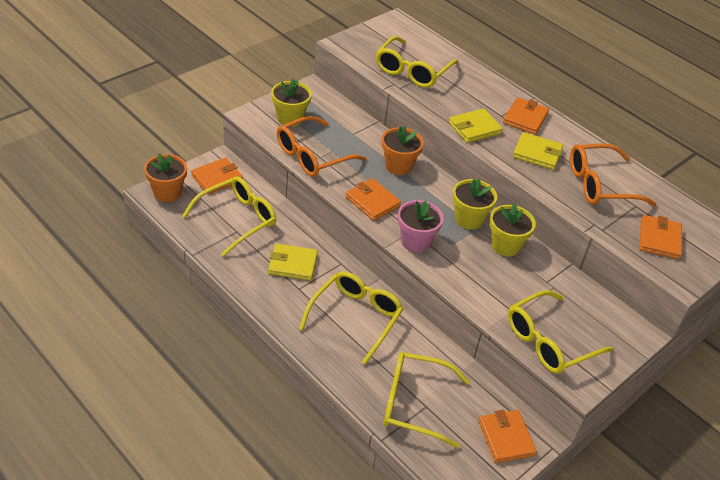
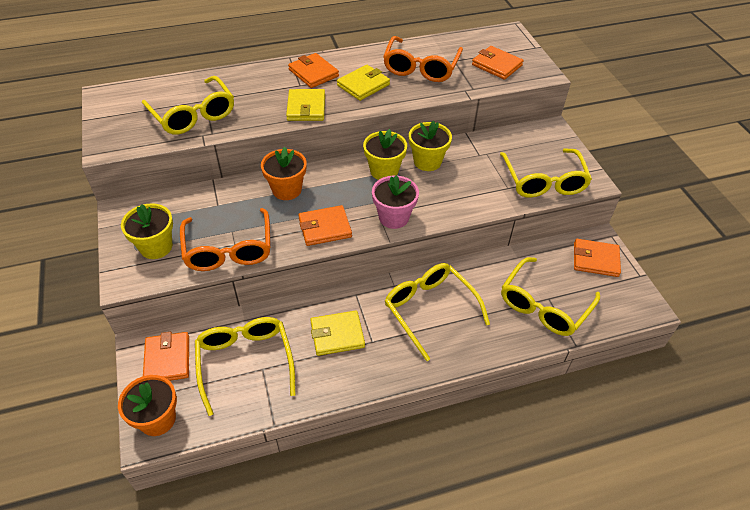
camera: 60 degrees left, 5 degrees up
yellow wallet [268,243,318,281] -> yellow wallet turned 45 degrees clockwise [310,311,365,356]

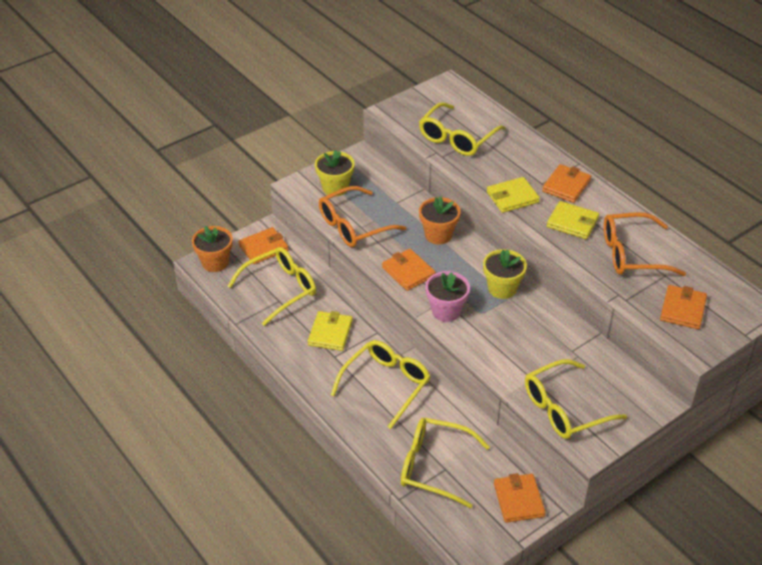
camera: 70 degrees right, 5 degrees down
yellow wallet [310,311,365,356] -> yellow wallet turned 45 degrees clockwise [308,311,353,351]
yellow flower pot [409,121,452,171] -> none

